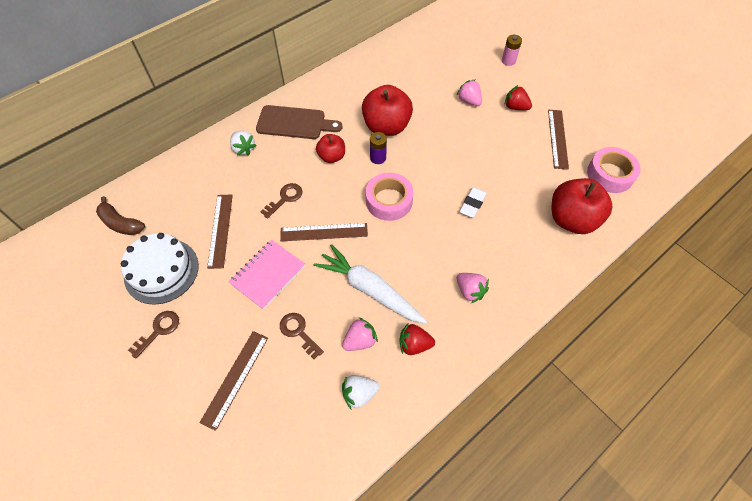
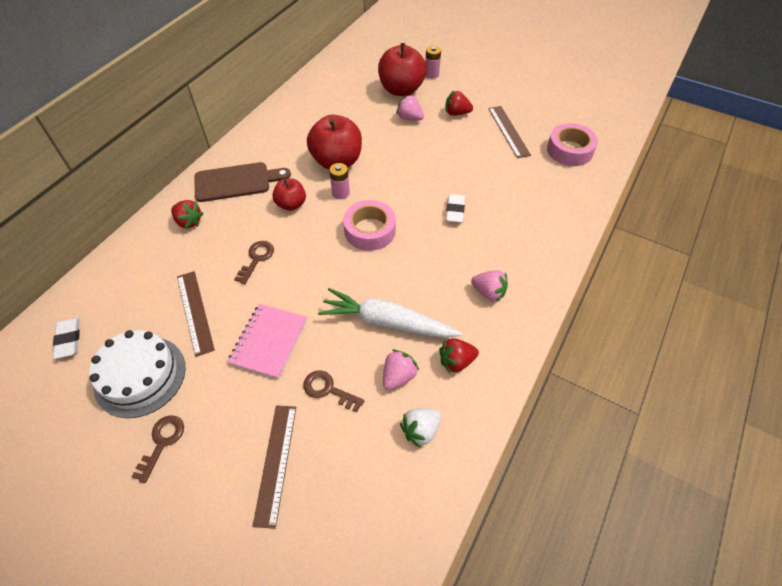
camera: 20 degrees left, 5 degrees down
brown banana [96,196,145,235] -> white eraser [53,318,80,359]
white strawberry [230,131,257,155] -> red strawberry [171,200,204,229]
brown ruler [280,223,368,241] -> none
purple battery [370,132,387,164] -> pink battery [329,163,350,199]
red apple [552,178,612,234] -> red apple moved to [378,43,427,96]

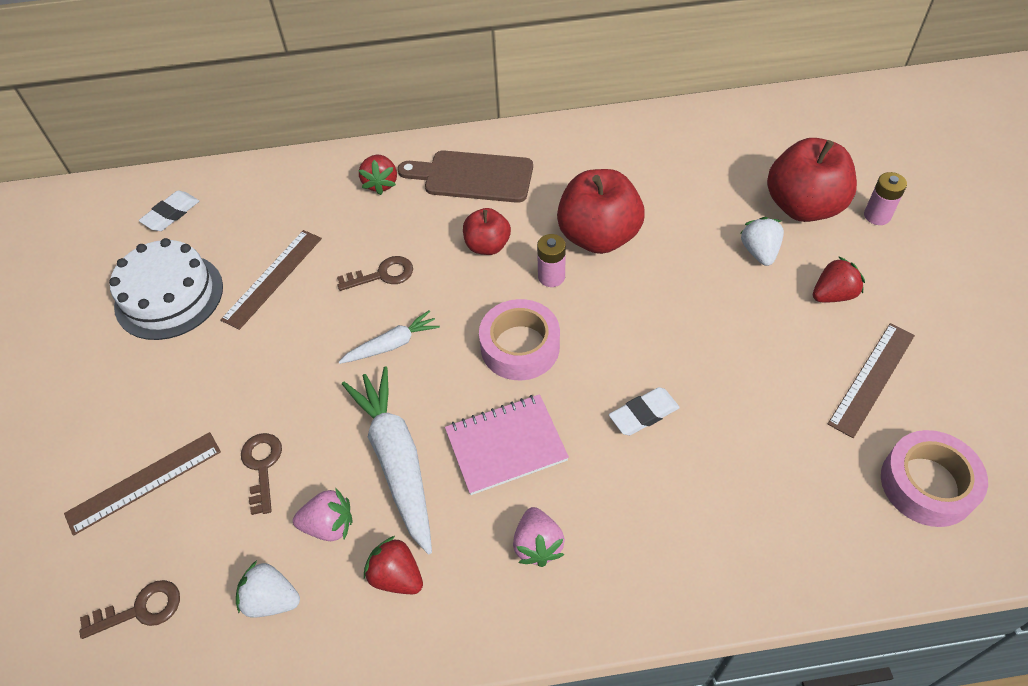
camera: 55 degrees right, 0 degrees up
brown key [132,415,184,483] -> brown key moved to [79,580,180,639]
brown cutting board [194,162,291,202] -> brown cutting board turned 150 degrees clockwise [398,150,533,203]
pink notebook [228,304,307,379] -> pink notebook moved to [445,394,569,495]
pink strawberry [396,95,424,121] -> white strawberry [740,217,784,266]
red strawberry [445,90,473,116] -> red strawberry turned 90 degrees clockwise [813,256,865,302]
none -> white carrot [339,310,440,364]

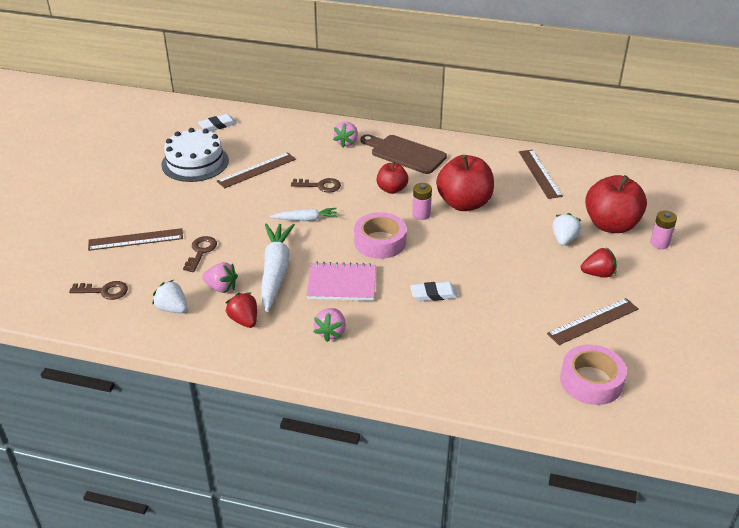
camera: 20 degrees right, 15 degrees down
red strawberry [359,155,397,195] -> pink strawberry [333,122,358,148]
none -> brown ruler [519,150,563,199]

